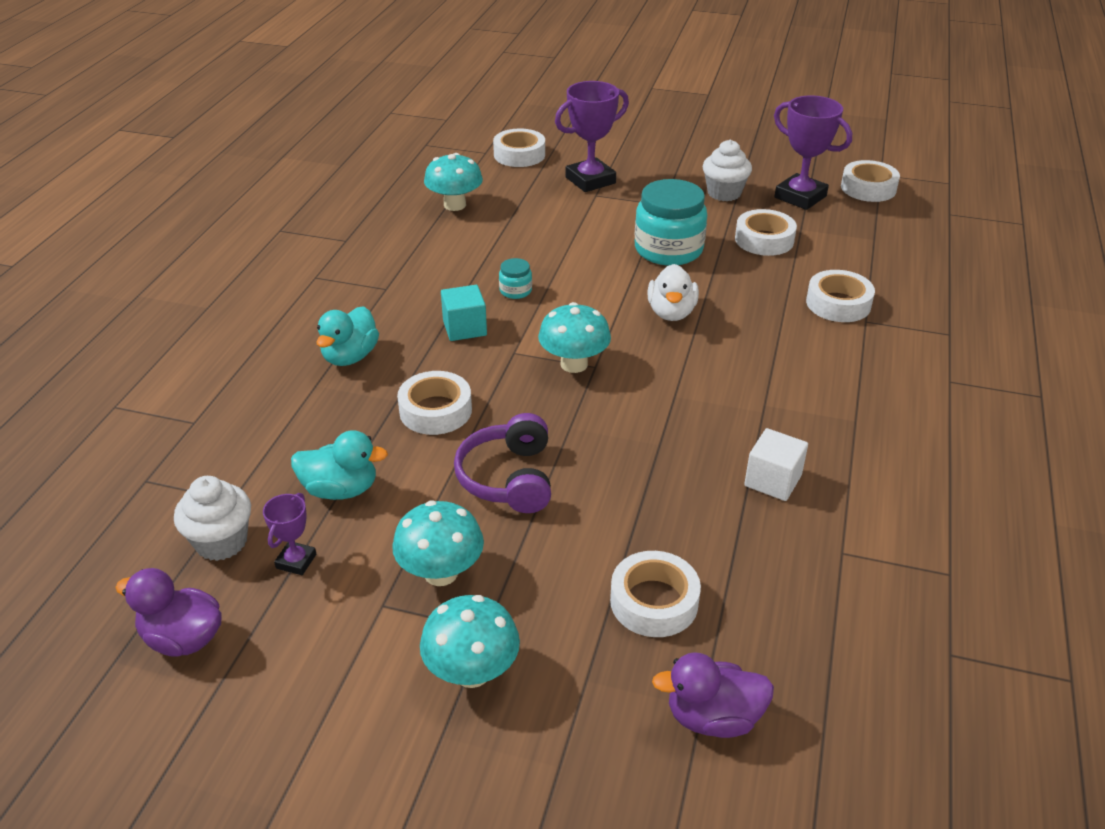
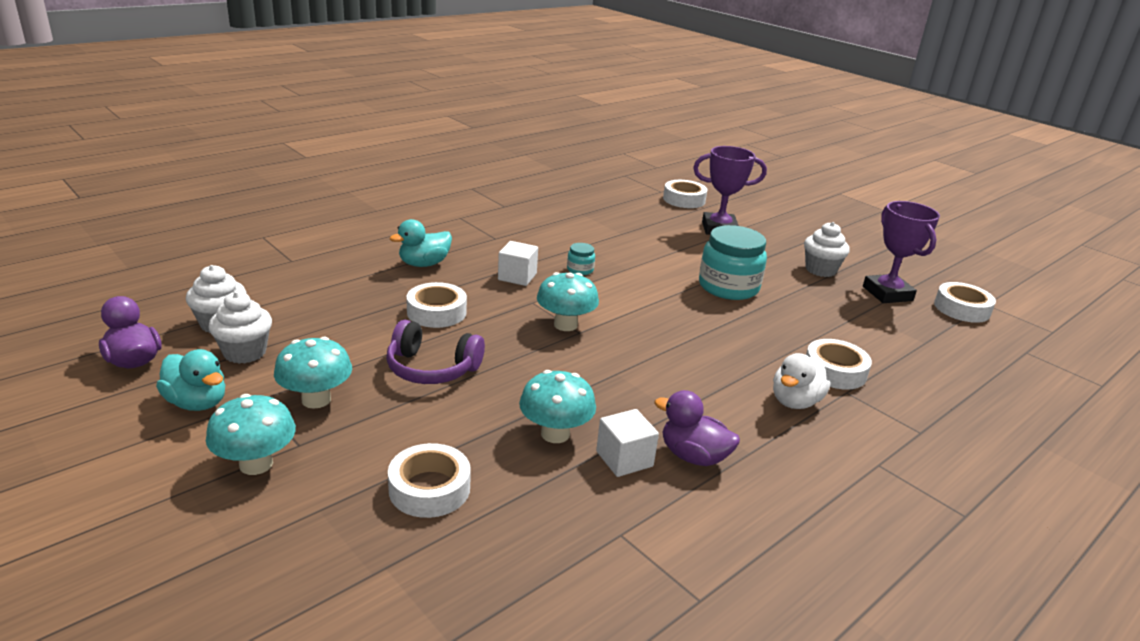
camera: 30 degrees right, 10 degrees down
purple trophy [263,493,316,575] -> white cupcake [209,292,272,364]
turquoise duck [291,430,388,500] -> turquoise duck moved to [156,349,225,411]
turquoise mushroom [424,153,483,211] -> turquoise mushroom moved to [519,370,596,443]
turquoise cube [441,285,487,341] -> white cube [498,241,538,286]
purple headphones [454,413,551,513] -> purple headphones turned 105 degrees counterclockwise [386,320,485,384]
white duck [647,264,699,321] -> white duck moved to [773,353,830,409]
purple duck [652,652,774,738] -> purple duck moved to [654,390,740,466]
white tape [735,209,797,256] -> none

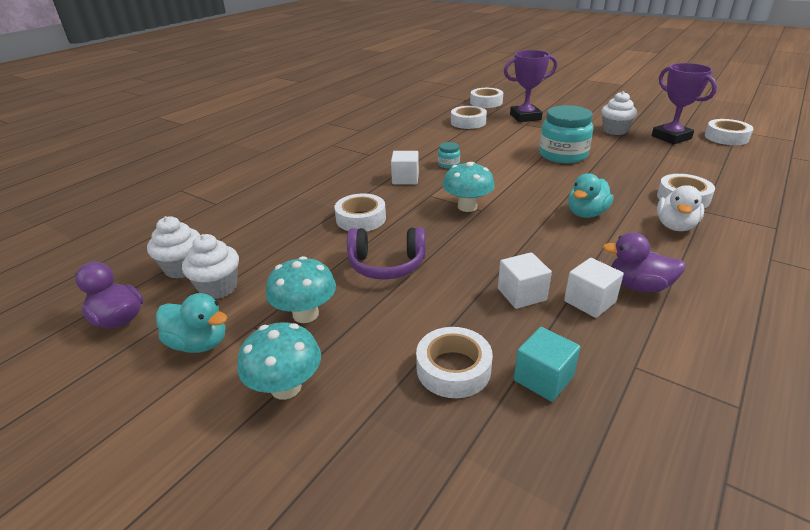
camera: 10 degrees left, 5 degrees up
turquoise duck [390,219,452,267] -> turquoise duck moved to [569,173,614,218]
turquoise mushroom [519,370,596,443] -> white cube [498,252,552,309]
none -> white tape [451,106,487,129]
none -> turquoise cube [514,327,580,402]

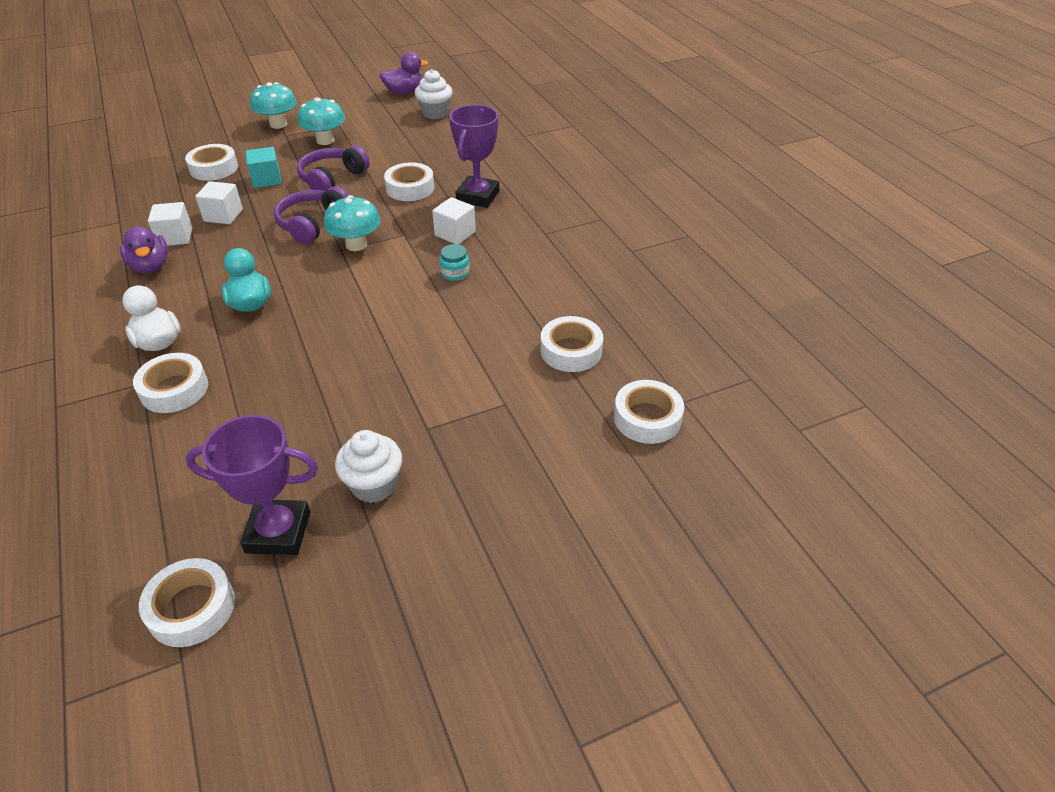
camera: 120 degrees right, 10 degrees up
turquoise duck [156,293,227,353] -> none
white cupcake [182,234,239,299] -> none
purple trophy [504,50,557,122] -> purple trophy moved to [449,105,499,208]
turquoise cube [514,327,580,402] -> turquoise cube moved to [246,147,282,188]
turquoise jar [539,105,593,163] -> none
purple duck [603,232,686,292] -> purple duck turned 105 degrees clockwise [119,226,168,273]
none -> purple headphones [274,186,349,244]

